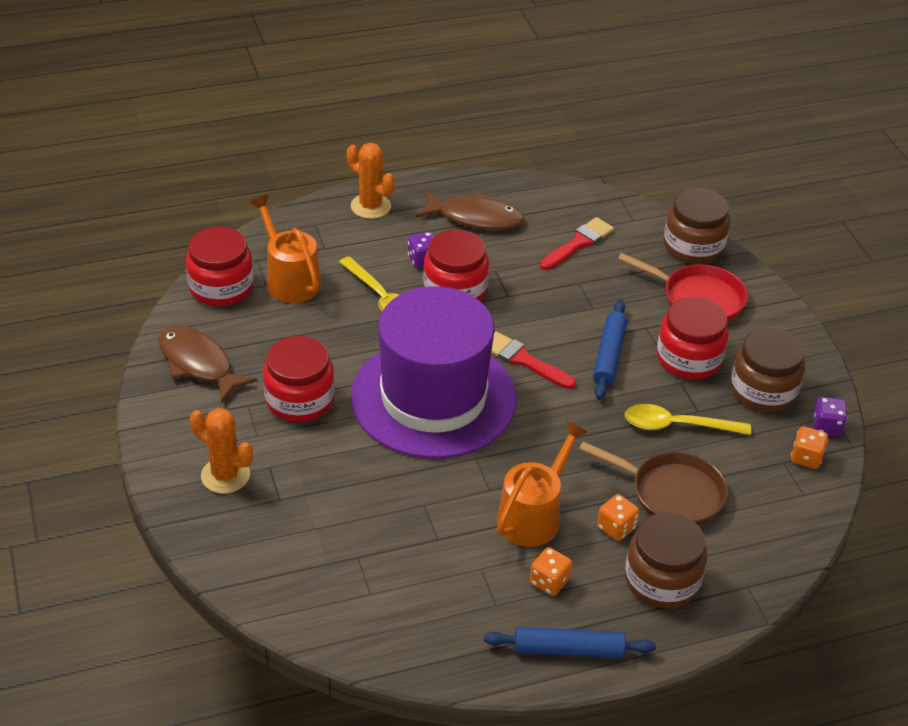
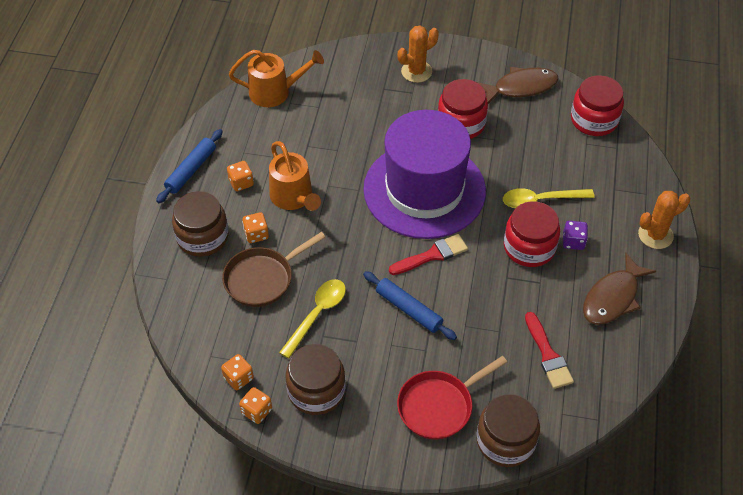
camera: 120 degrees right, 10 degrees up
orange watering can [249,194,321,303] -> orange watering can moved to [229,50,324,107]
red jar [657,297,729,379] -> none
purple dice [813,397,847,436] -> orange dice [239,387,272,424]

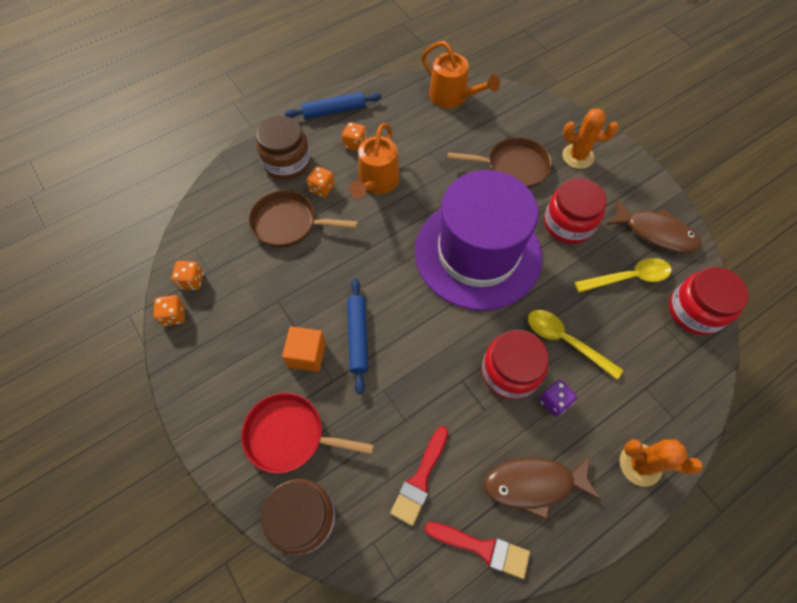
camera: 45 degrees right, 10 degrees up
yellow spoon [279,279,346,359] -> yellow spoon moved to [574,258,672,293]
brown jar [286,344,346,415] -> none
red brush [389,234,468,275] -> red brush moved to [425,522,530,579]
none -> orange cube [282,326,326,372]
none -> brown pan [447,137,552,188]

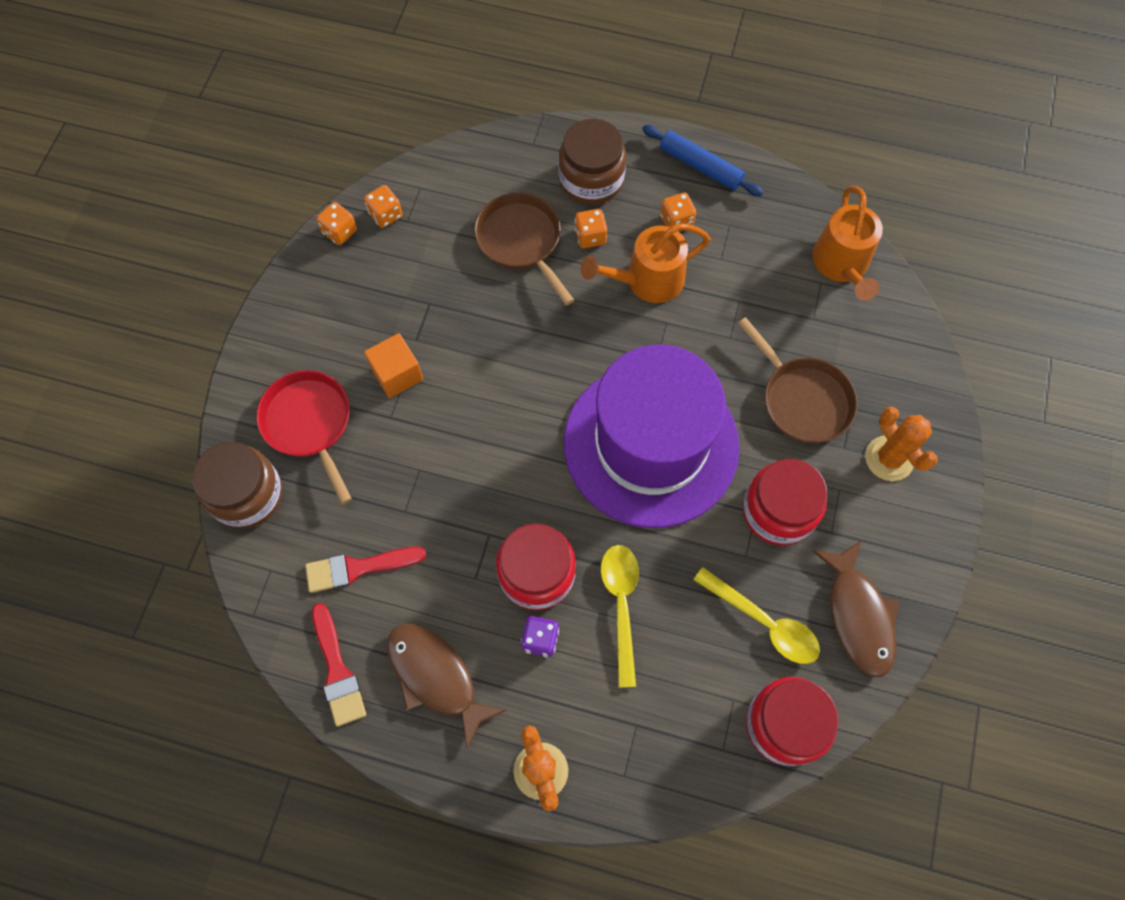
camera: 50 degrees right, 5 degrees up
blue rolling pin [347,279,368,394] -> none

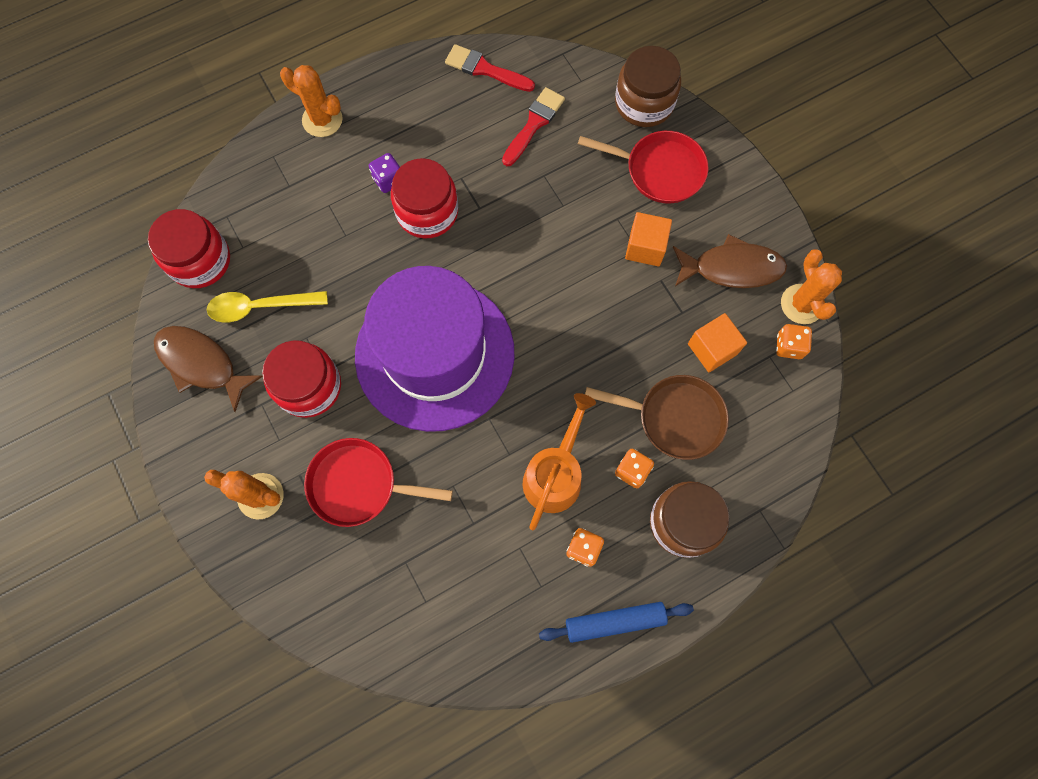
camera: 135 degrees right, 5 degrees up
orange dice [316,202,357,245] -> orange cactus [781,249,842,324]
brown fish [387,624,507,750] -> brown fish moved to [673,234,787,288]
yellow spoon [601,545,639,688] -> none
brown pan [738,317,858,443] -> red pan [304,438,453,527]
orange watering can [813,186,883,301] -> none
none -> orange cube [688,313,747,372]

